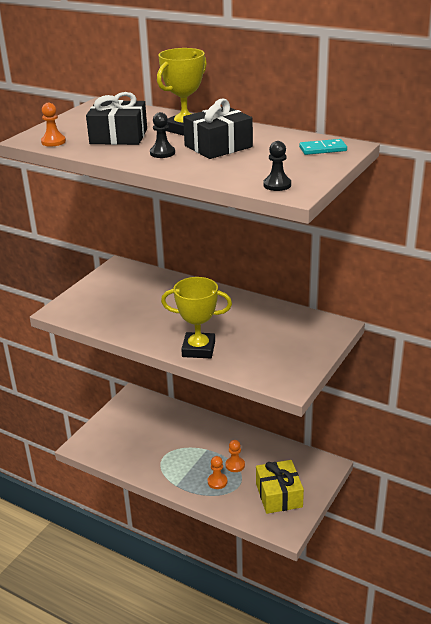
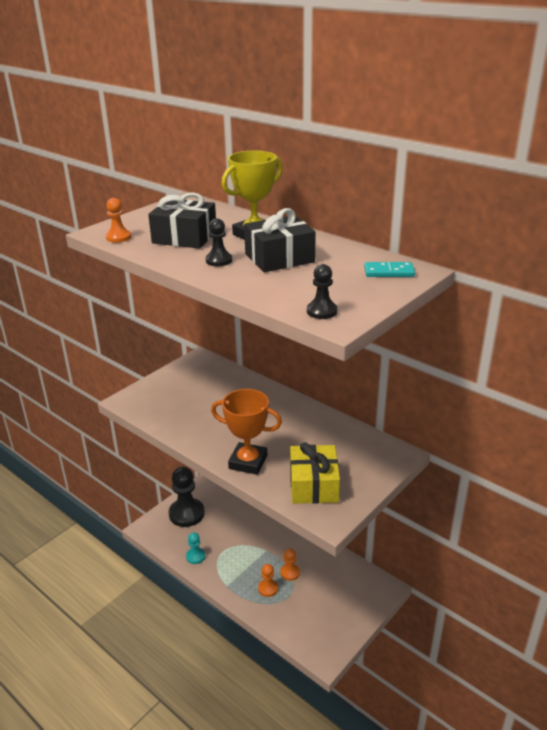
camera: 10 degrees right, 0 degrees up
yellow trophy [161,277,232,358] -> orange trophy [211,389,282,475]
yellow gift [256,460,304,514] -> yellow gift moved to [290,442,340,504]
none -> black pawn [169,467,205,527]
none -> turquoise pawn [186,532,205,564]

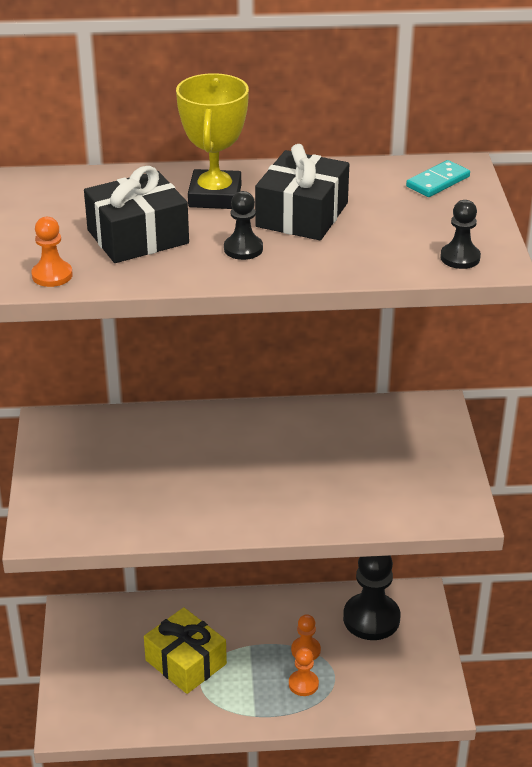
camera: 45 degrees left, 5 degrees up
black pawn [169,467,205,527] -> black pawn moved to [343,555,400,640]
turquoise pawn [186,532,205,564] -> none
orange trophy [211,389,282,475] -> none
yellow gift [290,442,340,504] -> yellow gift moved to [144,607,227,694]

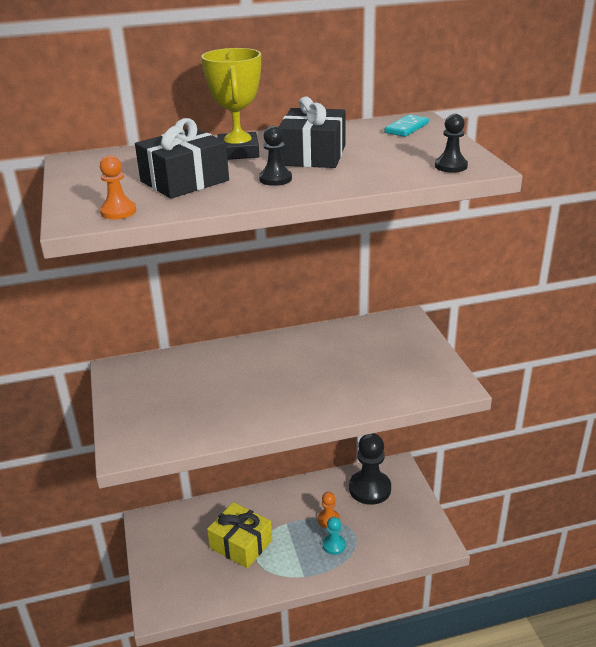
camera: 10 degrees left, 5 degrees down
orange pawn [289,648,319,696] -> turquoise pawn [323,517,346,555]

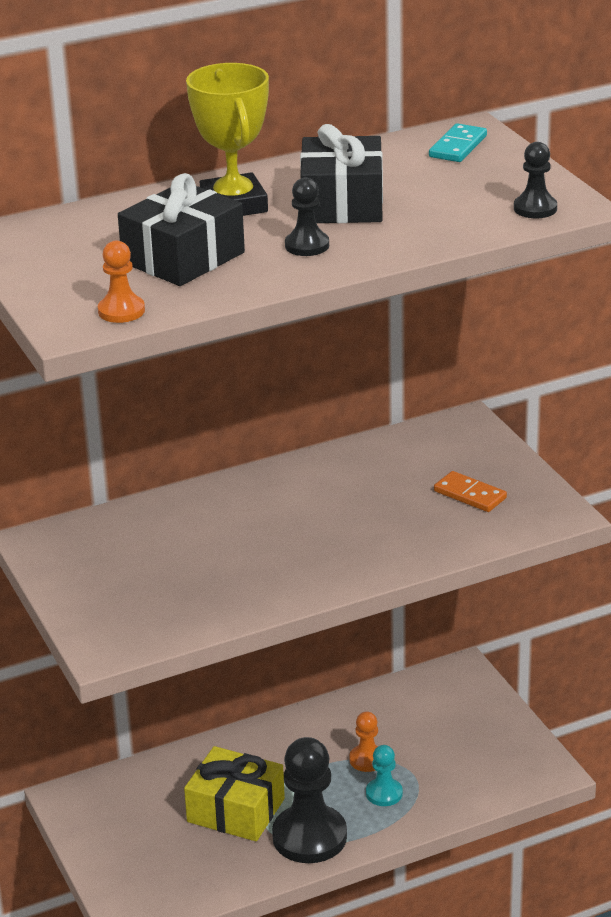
camera: 10 degrees left, 0 degrees up
black pawn [349,433,391,505] -> black pawn moved to [272,737,347,863]
none -> orange domino [434,471,507,512]

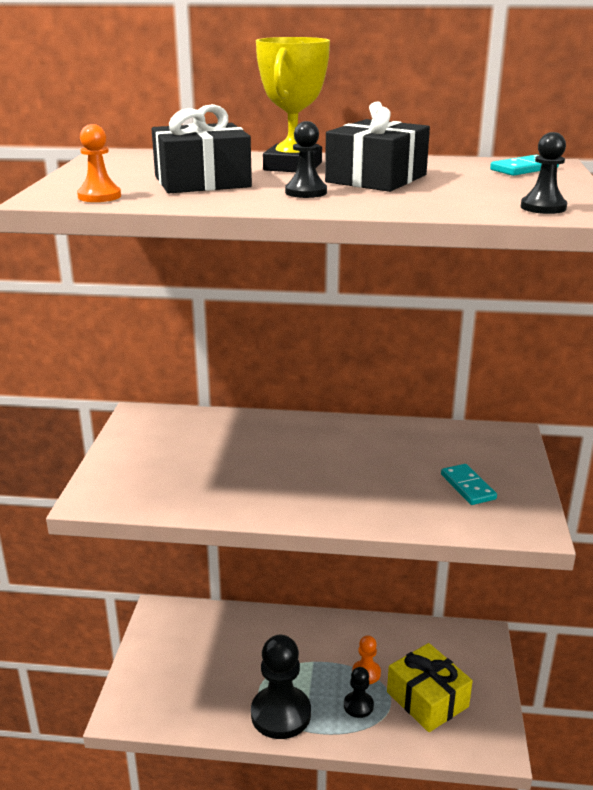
camera: 30 degrees right, 5 degrees down
yellow gift [184,746,285,841] -> yellow gift moved to [387,643,473,732]
turquoise pawn [366,745,403,806] -> black pawn [344,667,374,718]
orange domino [434,471,507,512] -> turquoise domino [441,464,497,505]

